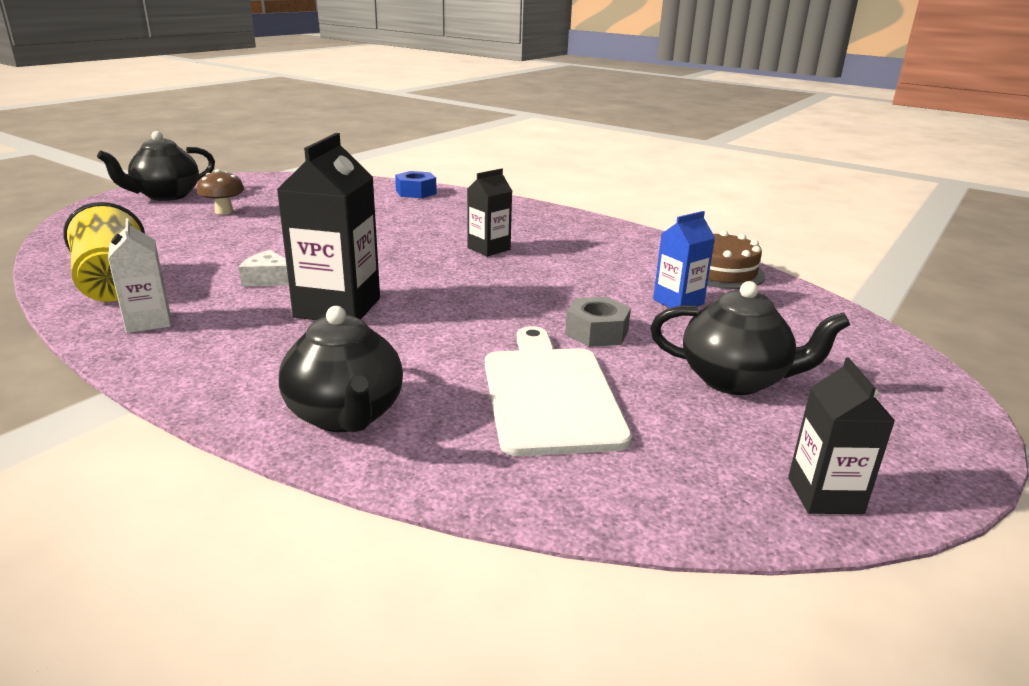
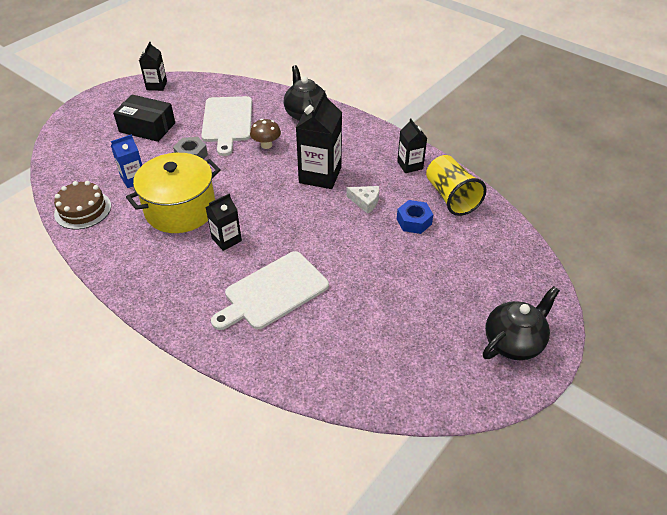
camera: 175 degrees left, 20 degrees up
white carton [108,218,171,333] -> black carton [397,118,427,173]
brown mushroom [197,169,244,214] -> brown mushroom moved to [250,119,281,149]
blue nut [395,171,437,198] -> blue nut moved to [397,200,433,234]
black teapot [650,281,850,395] -> black box [113,95,175,142]
none -> yellow pot [126,153,221,233]
none -> white cutting board [211,251,329,330]

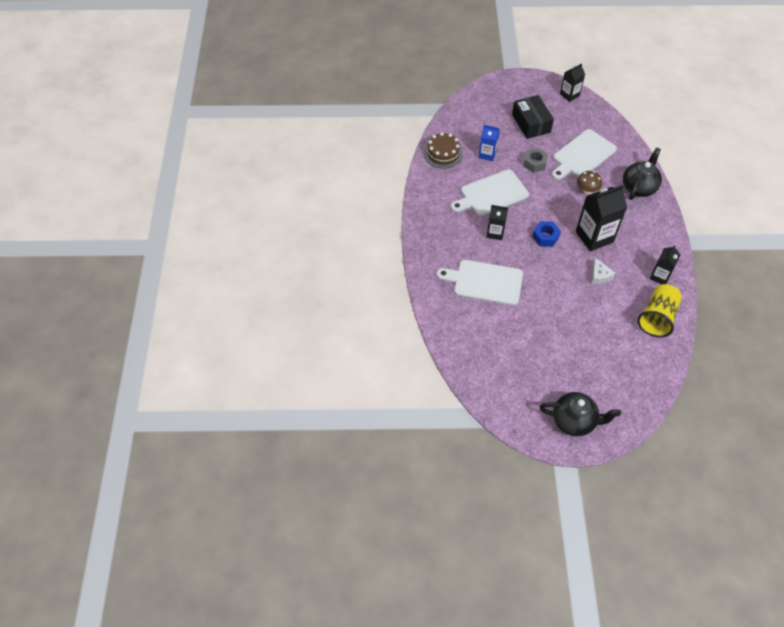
camera: 50 degrees right, 10 degrees up
yellow pot [126,153,221,233] -> white cutting board [450,169,529,216]
blue nut [397,200,433,234] -> blue nut moved to [532,221,561,247]

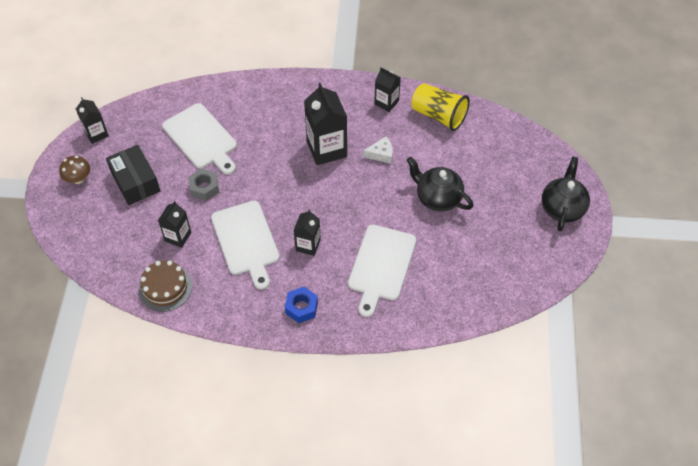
camera: 85 degrees left, 0 degrees up
blue carton [478,125,500,161] -> black carton [158,201,191,248]
black box [512,95,554,139] -> black box turned 75 degrees clockwise [106,145,160,205]
blue nut [532,221,561,247] -> blue nut moved to [285,287,318,323]
brown mushroom [577,171,602,194] -> brown mushroom moved to [59,156,90,184]
black teapot [623,148,662,200] -> black teapot moved to [407,157,474,212]

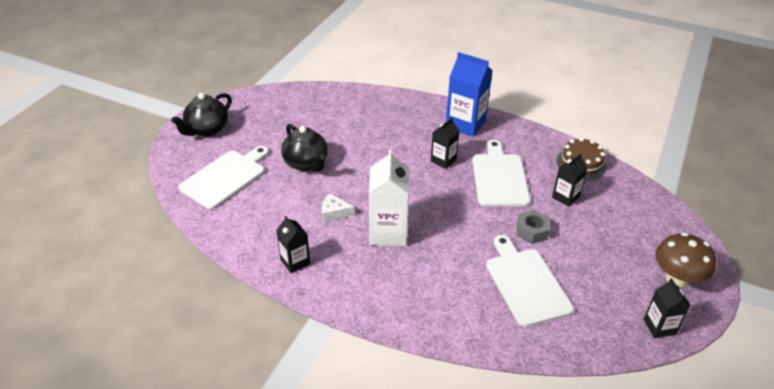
camera: 160 degrees left, 15 degrees down
brown mushroom [59,156,90,184] -> brown mushroom [655,233,716,287], size x1.58
black box [106,145,160,205] -> none
blue nut [285,287,318,323] -> blue carton [446,52,492,137]
black carton [304,83,347,165] -> white carton [369,149,409,246]
white cutting board [348,224,416,317] -> white cutting board moved to [178,146,269,209]
yellow cup [411,83,470,131] -> none

